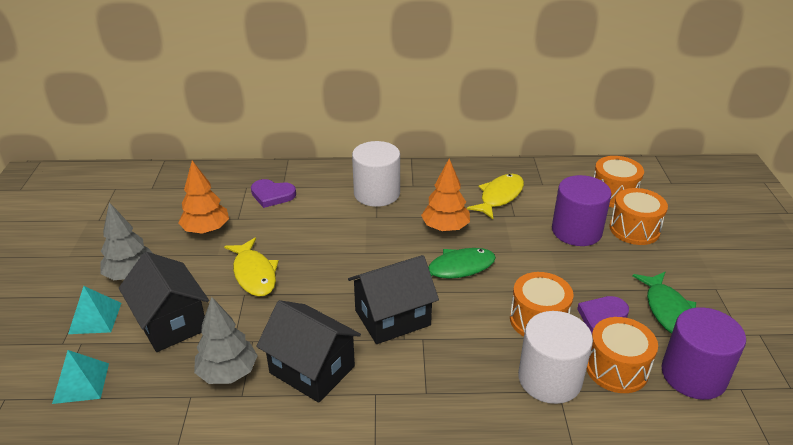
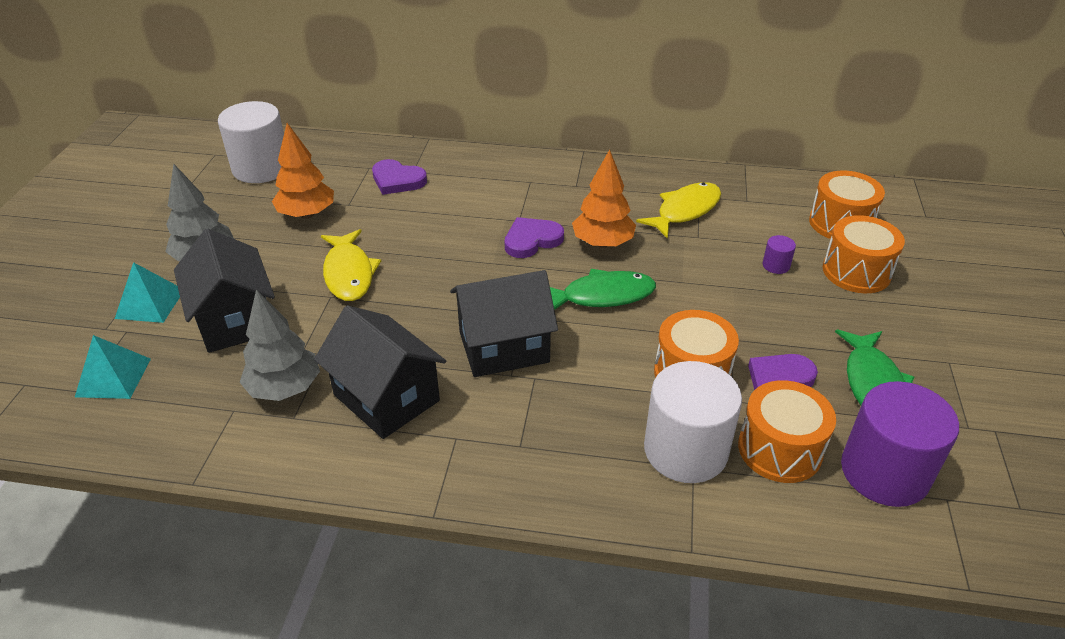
camera: 10 degrees right, 5 degrees up
white cylinder [352,141,400,207] -> white cylinder moved to [218,101,284,183]
purple cylinder [552,175,612,246] -> purple cylinder [762,235,796,274], size x0.41
none -> purple heart [505,217,564,258]

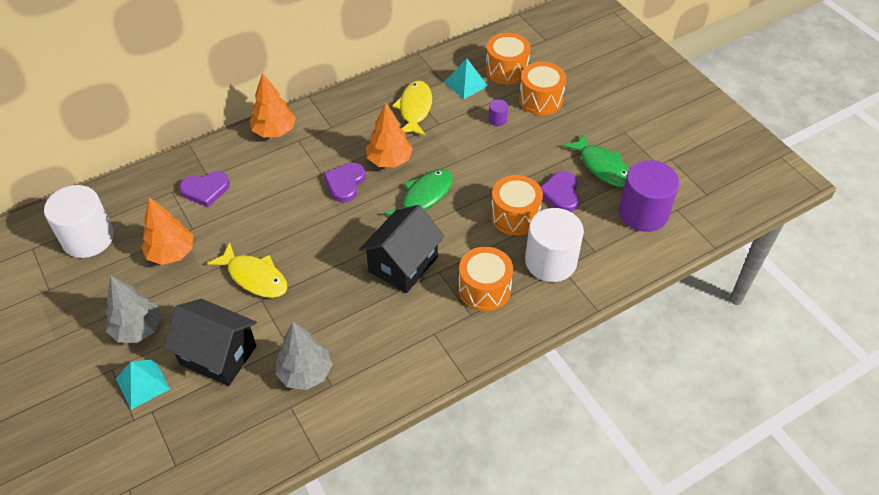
camera: 40 degrees left, 10 degrees up
turquoise pyramid [75,335,151,399] -> turquoise pyramid moved to [444,58,488,99]
black house [314,305,446,439] -> none
orange drum [738,380,836,483] -> orange drum moved to [458,247,513,311]
none -> orange tree [250,72,296,138]

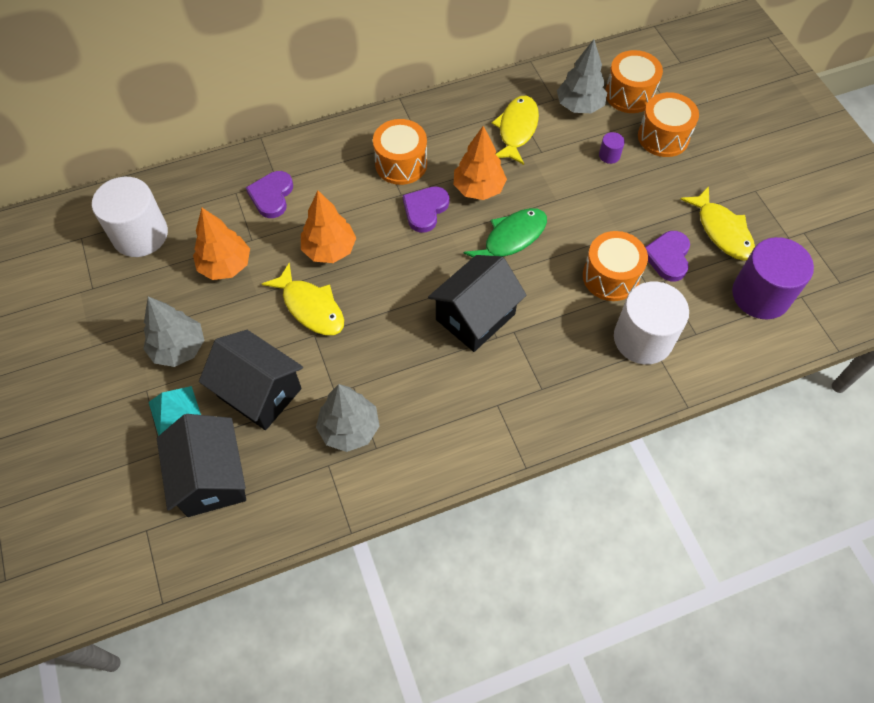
camera: 10 degrees right, 10 degrees up
purple heart [179,171,230,207] -> purple heart turned 105 degrees clockwise [246,171,293,218]
orange tree [250,72,296,138] -> orange tree moved to [301,191,356,263]
turquoise pyramid [444,58,488,99] -> grey tree [557,39,607,113]
orange drum [458,247,513,311] -> orange drum moved to [373,119,427,185]
green fish [563,133,629,187] -> yellow fish [680,186,755,261]
none -> black house [157,414,246,517]

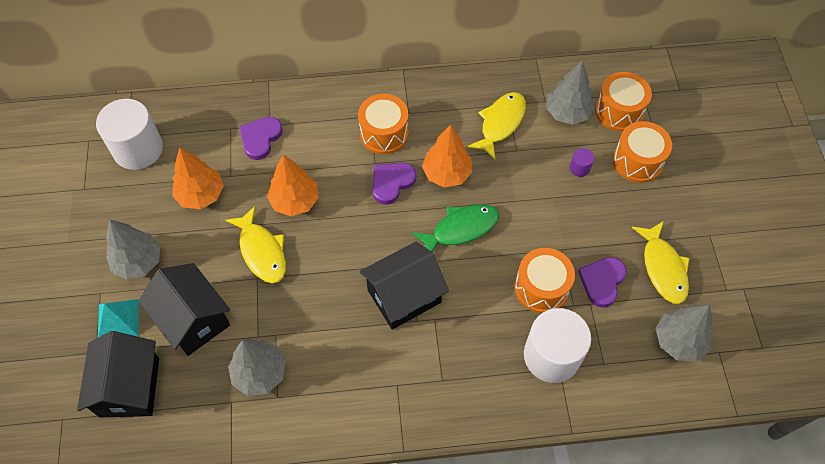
camera: 15 degrees right, 0 degrees up
purple cylinder [732,237,814,319] -> grey tree [656,305,713,361]

